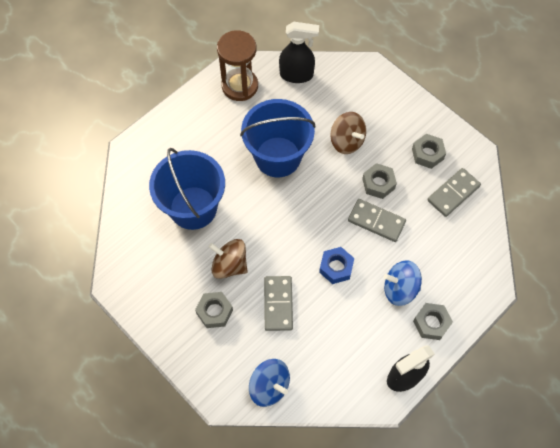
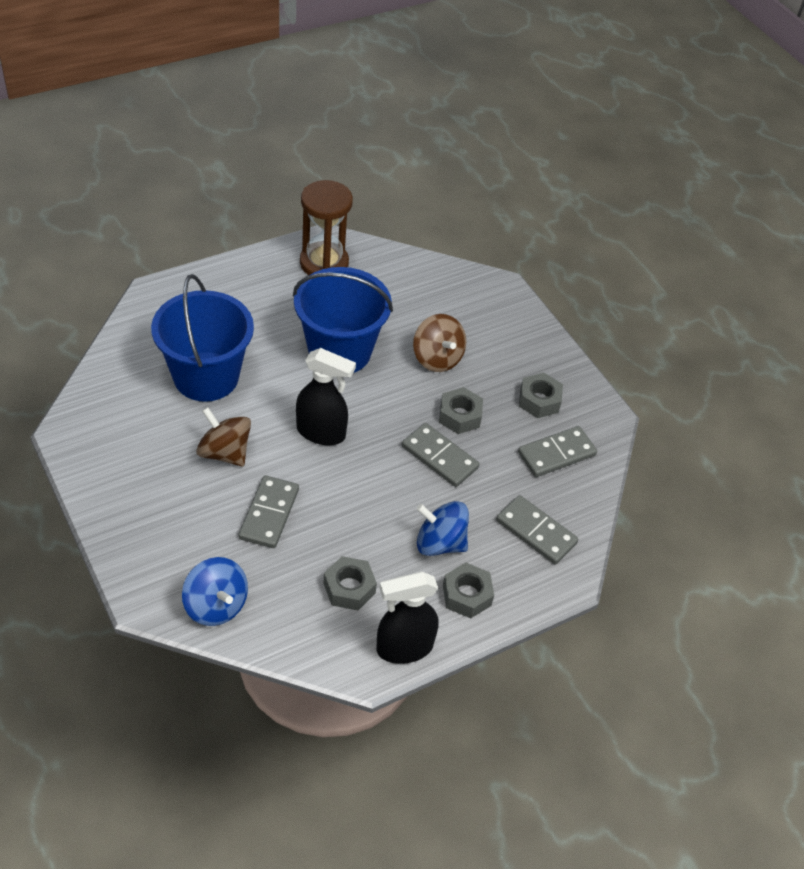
camera: 10 degrees right, 15 degrees down
grey nut [195,292,233,328] -> grey nut moved to [323,556,377,610]
black spray bottle [279,22,319,83] -> black spray bottle moved to [296,348,356,445]
blue nut [319,247,354,284] -> none
none -> grey domino [496,495,578,564]

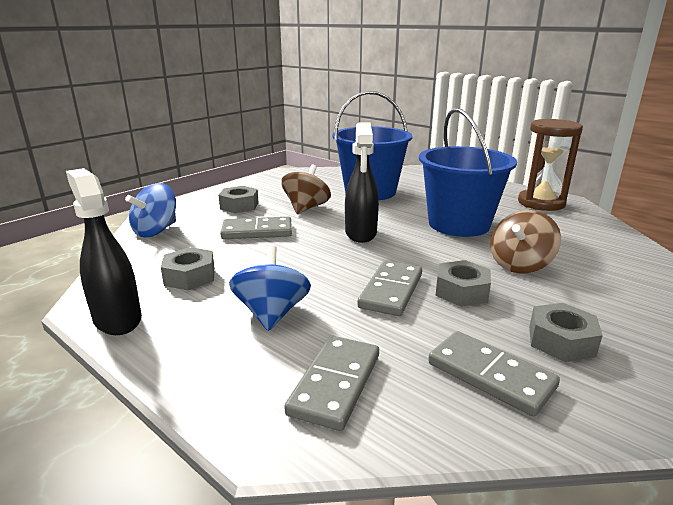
camera: 75 degrees right, 25 degrees down
grey nut [443,562,494,618] -> grey nut moved to [218,186,259,213]

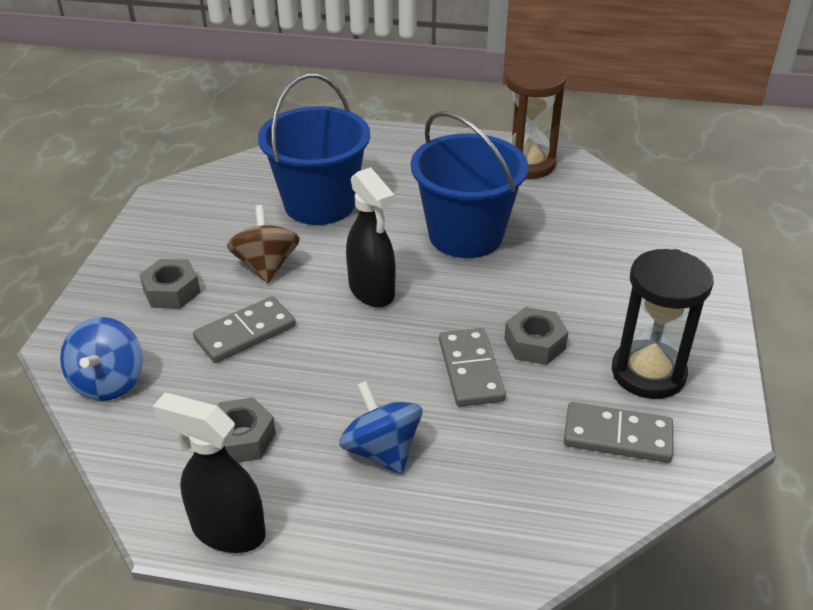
camera: 30 degrees left, 15 degrees up
grey domino [284,336,379,431] -> none
brown spinning top [490,210,561,273] -> none
grey nut [529,303,603,362] -> black hourglass [612,249,714,399]

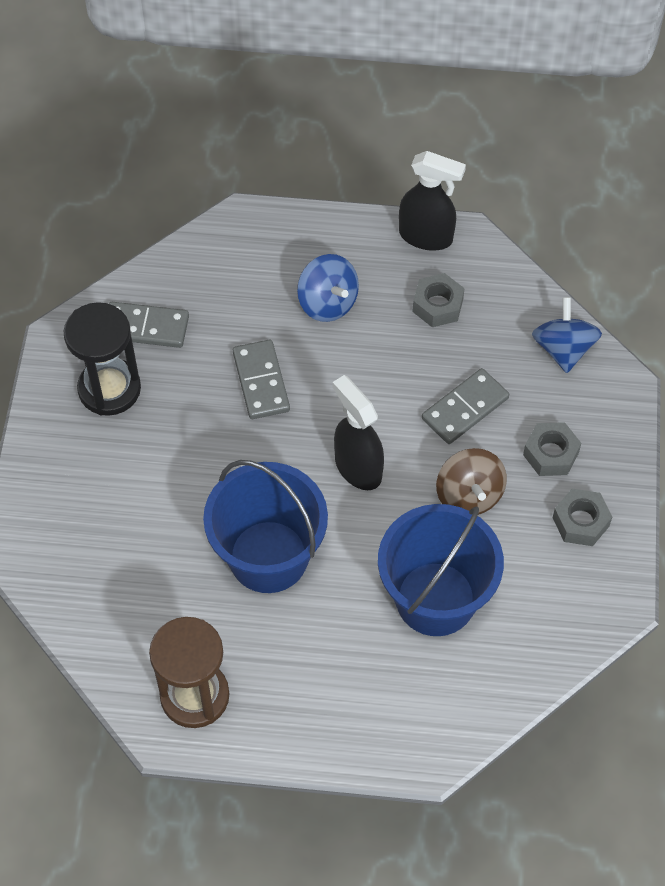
camera: 175 degrees right, 20 degrees up
grey nut [504,307,568,365] -> grey nut moved to [553,489,612,546]

